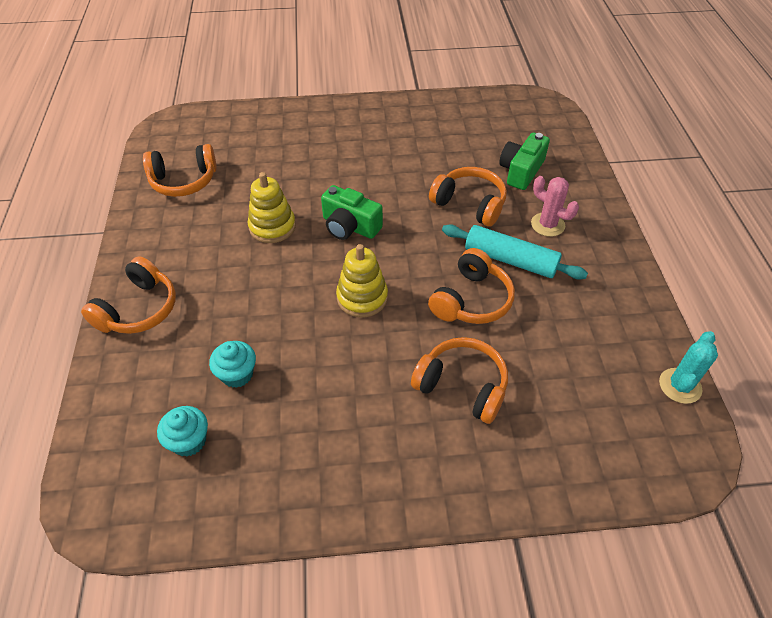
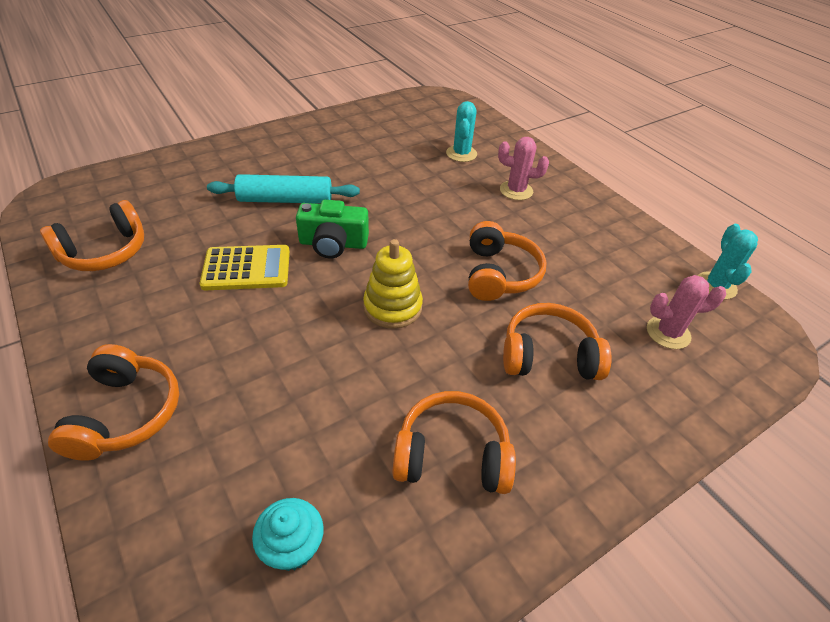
camera: 30 degrees left, 5 degrees down
turquoise cupcake [209,341,256,388] -> none
yellow stacking toy [247,172,296,243] -> yellow calculator [200,245,290,290]
orange headphones [429,167,507,227] -> orange headphones moved to [392,391,516,494]
turquoise rolling pin [442,224,588,280] -> turquoise rolling pin moved to [207,174,360,204]
green camera [499,133,550,190] -> turquoise cactus [446,101,477,162]
none -> pink cactus [647,275,726,349]

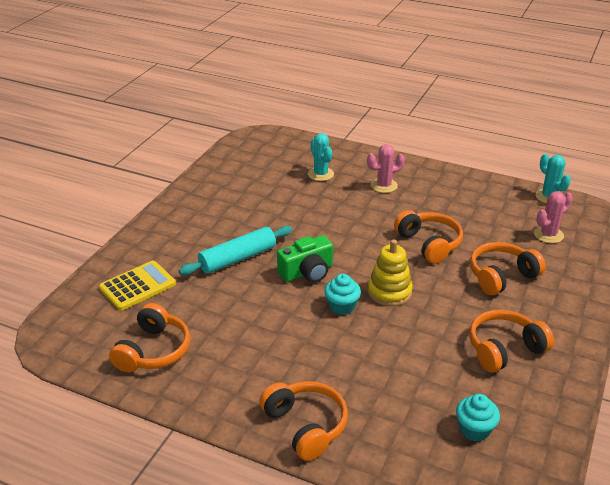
camera: 30 degrees left, 10 degrees down
yellow calculator [200,245,290,290] -> yellow calculator moved to [99,261,176,311]
none -> turquoise cupcake [324,274,361,315]

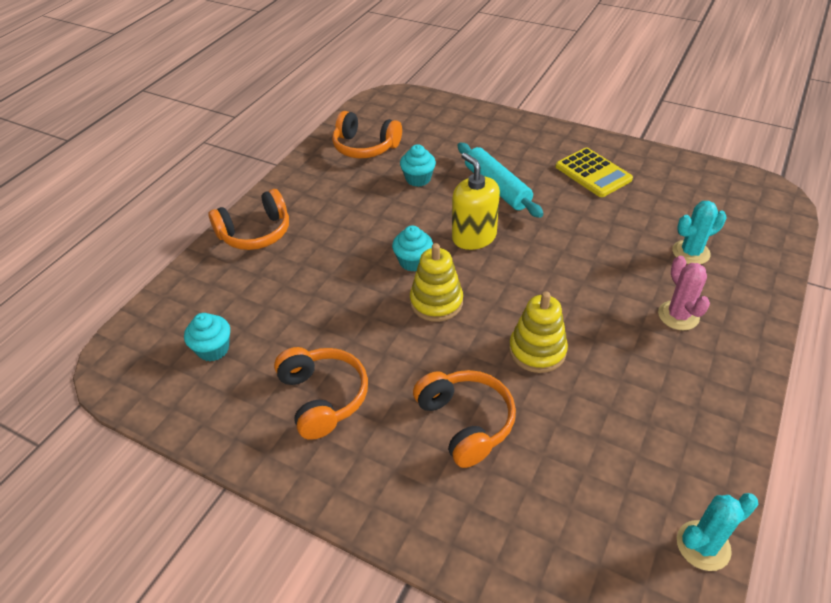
camera: 95 degrees right, 10 degrees up
yellow calculator [99,261,176,311] -> yellow calculator moved to [555,148,633,197]
green camera [277,235,333,283] -> yellow soap dispenser [452,153,500,250]
orange headphones [394,210,463,264] -> yellow stacking toy [509,291,568,373]
pink cactus [534,191,573,243] -> none
none -> turquoise cupcake [400,145,436,187]

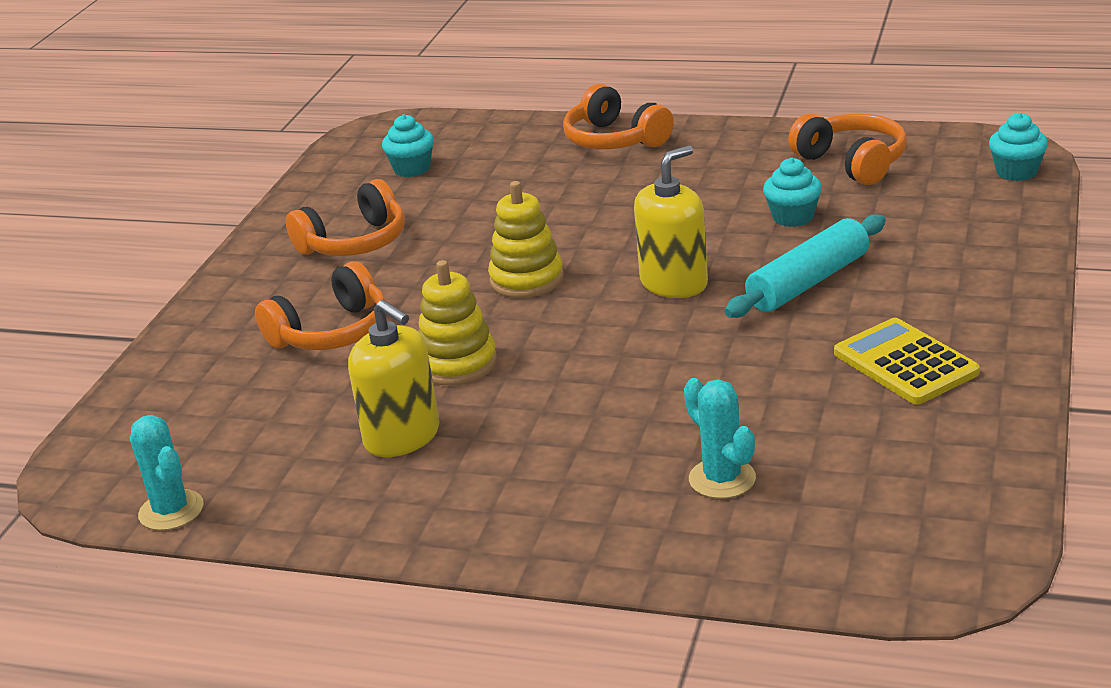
camera: 80 degrees right, 15 degrees down
orange headphones [332,111,402,158] -> orange headphones turned 135 degrees clockwise [788,113,907,185]
turquoise cupcake [392,225,433,271] -> turquoise cupcake moved to [989,113,1048,181]
yellow calculator [555,148,633,197] -> yellow calculator turned 105 degrees clockwise [834,318,980,405]
pink cactus [658,256,710,330] -> none
none -> yellow soap dispenser [348,300,439,457]

